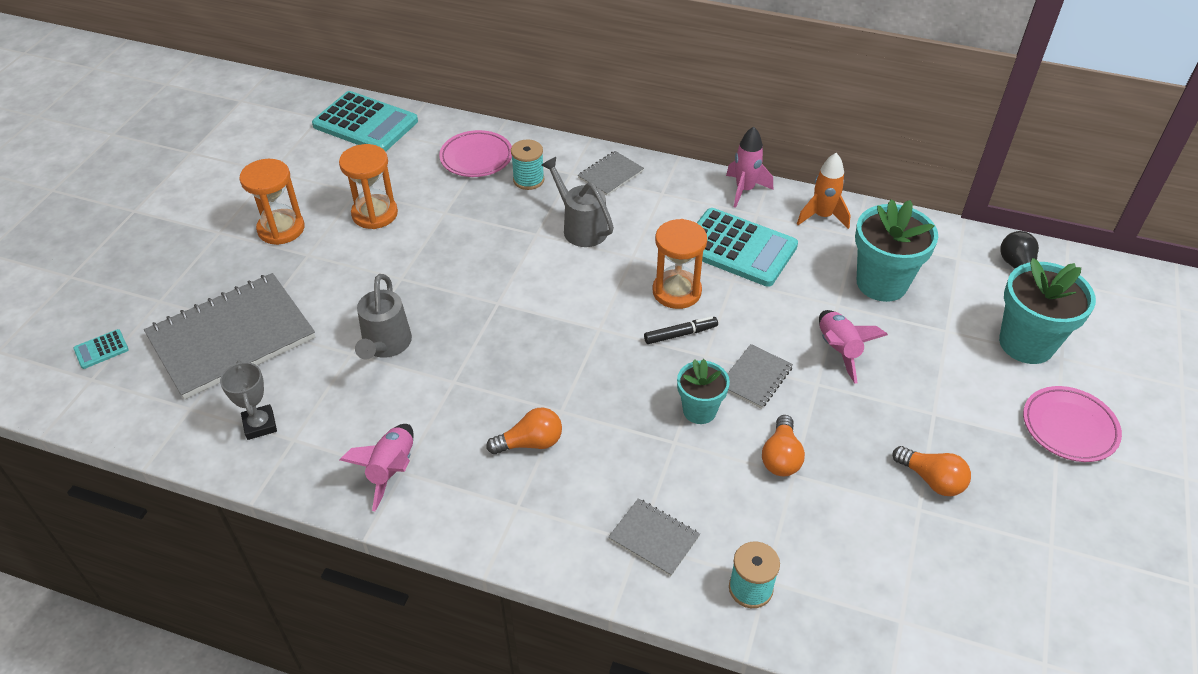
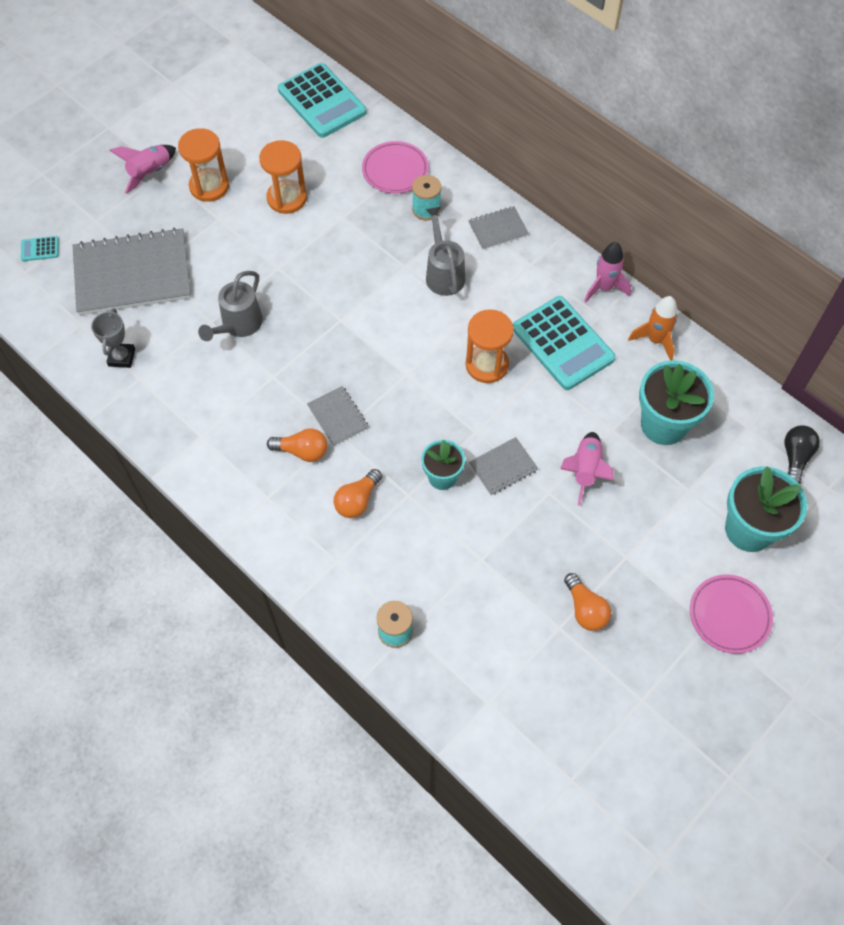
camera: 25 degrees right, 15 degrees up
pink rocket [340,424,414,511] -> pink rocket moved to [109,145,176,194]
grey notebook [608,498,700,576] -> grey notebook moved to [307,386,369,446]
black marker [644,316,718,344] -> none
orange light bulb [762,415,805,476] -> orange light bulb moved to [334,469,382,518]

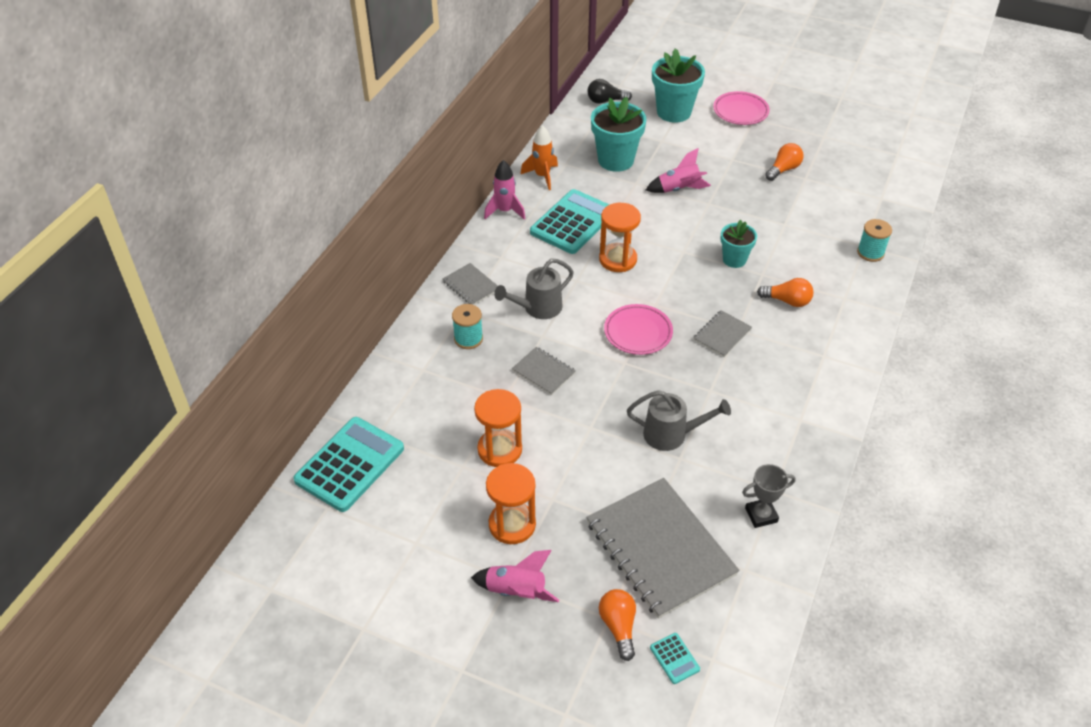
camera: 110 degrees left, 15 degrees down
orange light bulb [267,428,327,462] -> orange light bulb moved to [599,589,636,661]
pink plate [362,141,429,194] -> pink plate moved to [604,304,673,355]
grey notebook [469,437,538,495] -> grey notebook moved to [512,347,576,395]

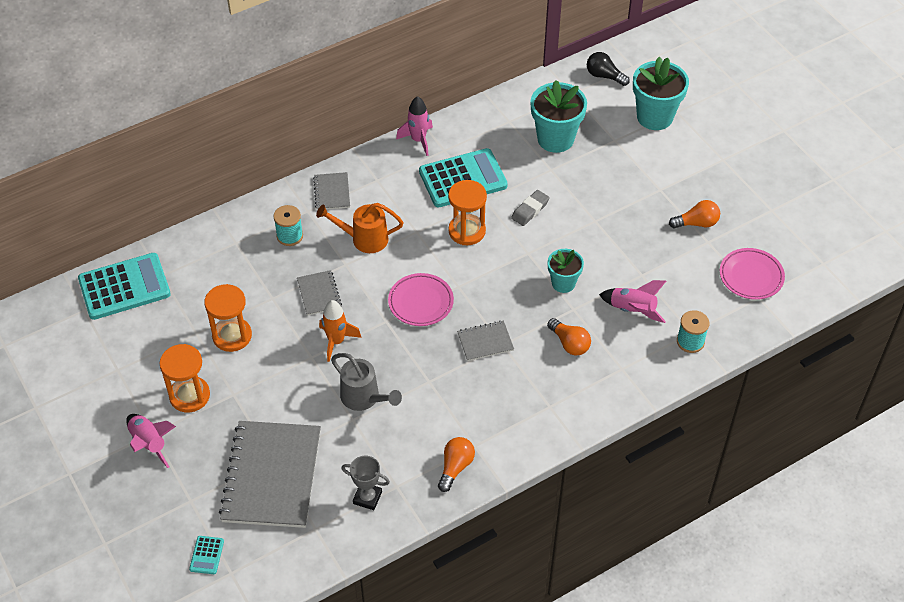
camera: 35 degrees right, 5 degrees up
grey watering can [494,258,574,319] -> orange watering can [316,203,403,253]
orange rocket [521,125,558,190] -> orange rocket moved to [319,300,361,362]
orange light bulb [599,589,636,661] -> orange light bulb moved to [438,437,475,492]
pink rocket [646,148,711,193] -> pink rocket moved to [599,280,666,323]
pink plate [713,91,770,125] -> pink plate moved to [720,248,785,300]
none -> grey eraser [511,190,550,226]

